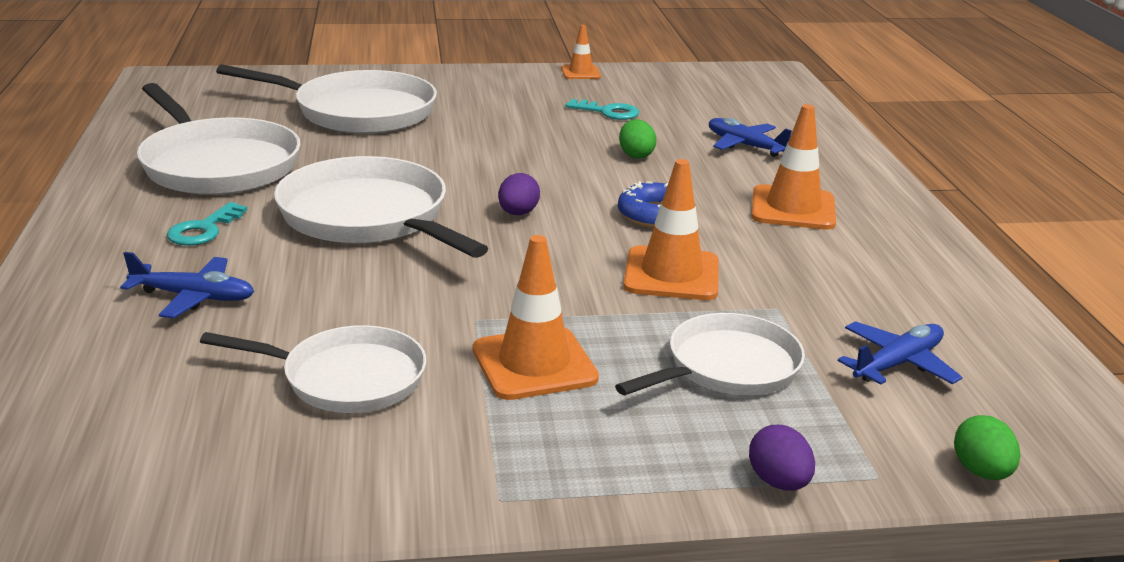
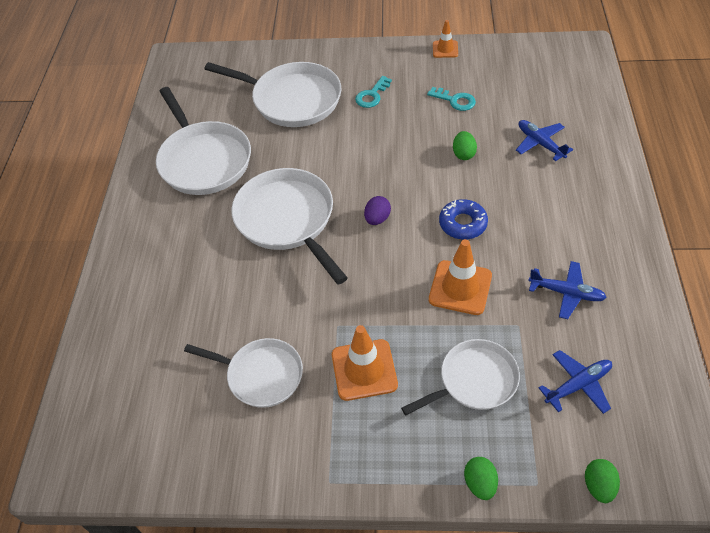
camera: 15 degrees right, 25 degrees up
blue plane [120,252,254,318] -> blue plane moved to [528,261,607,319]
turquoise key [167,202,247,246] -> turquoise key moved to [355,76,392,108]
purple egg [749,425,815,491] -> green egg [464,457,498,500]
orange traffic cone [752,104,836,230] -> none

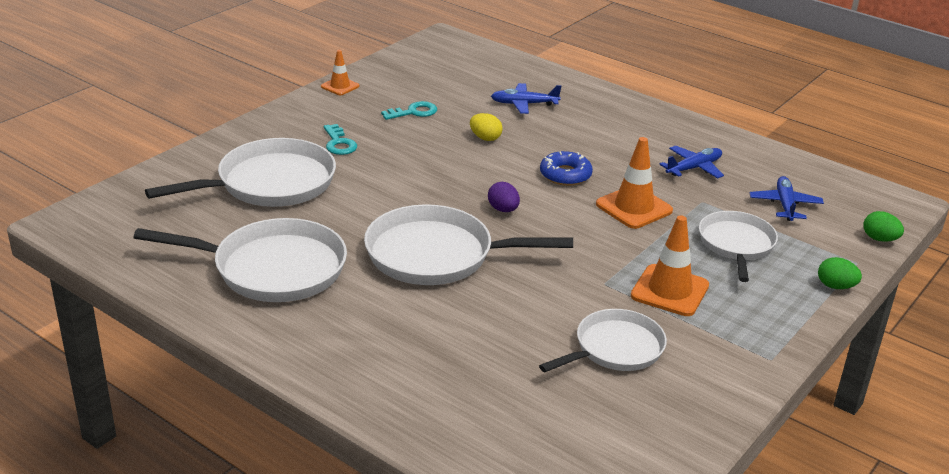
camera: 60 degrees left, 20 degrees down
green egg [453,131,477,160] -> yellow egg [470,113,503,141]

